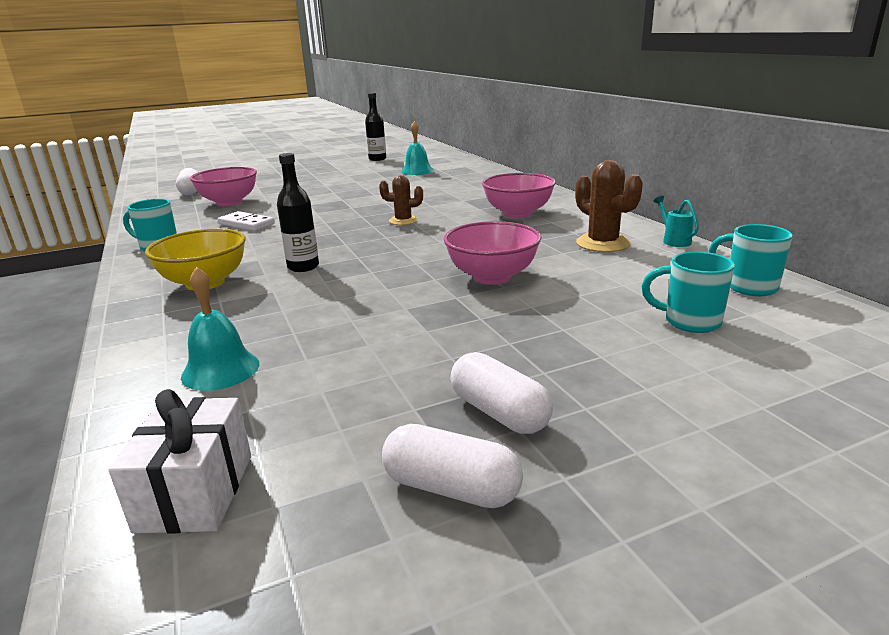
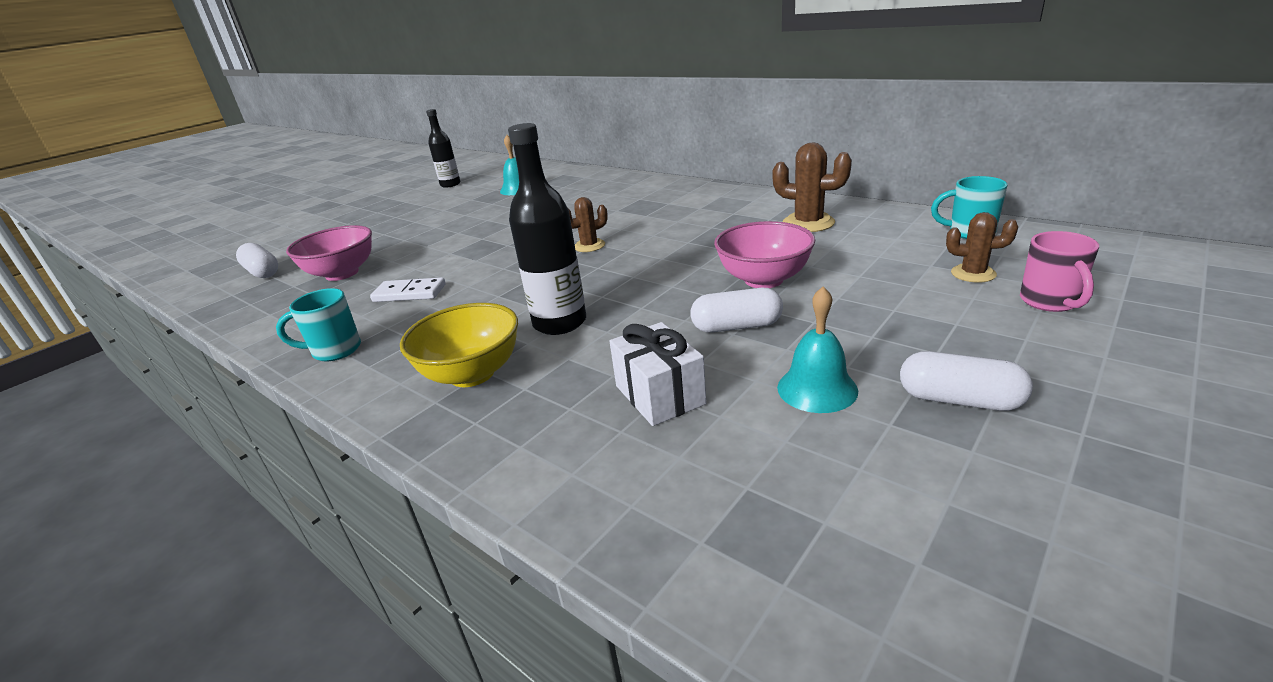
camera: 25 degrees left, 5 degrees up
white gift [108,389,251,534] -> white gift moved to [609,322,706,426]
turquoise bell [181,267,259,391] -> turquoise bell moved to [777,287,858,413]
black bottle [277,153,319,272] -> black bottle [508,123,586,335], size x1.50
white capsule [382,424,523,508] -> white capsule moved to [691,288,783,333]
pink bowl [482,173,556,218] -> none
turquoise mug [641,251,735,333] -> brown cactus [946,212,1018,283]
turquoise watering can [653,196,699,247] -> none
none -> pink mug [1020,231,1099,312]

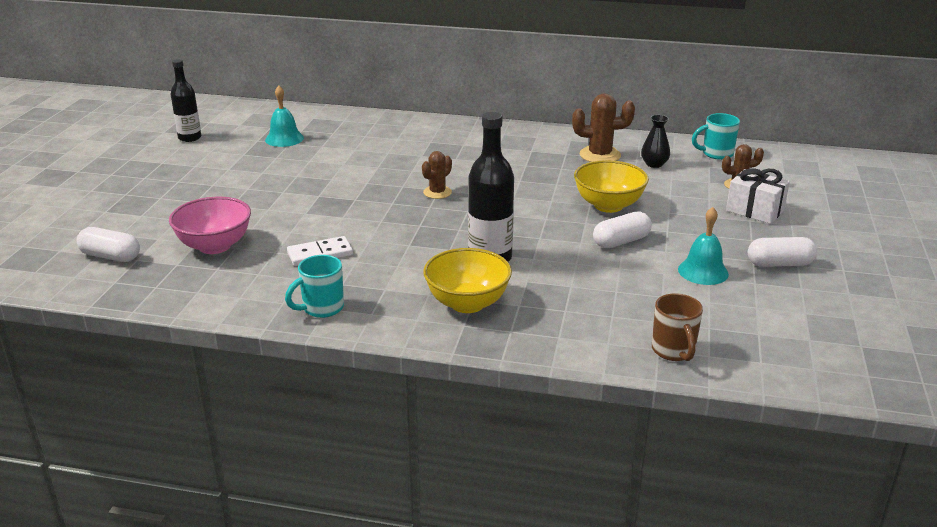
camera: 30 degrees left, 0 degrees up
white gift [609,322,706,426] -> white gift moved to [726,168,790,224]
pink bowl [714,221,816,288] -> yellow bowl [574,160,649,213]
pink mug [1020,231,1099,312] -> none
none -> black vase [641,115,670,168]
none -> brown mug [652,293,703,361]

